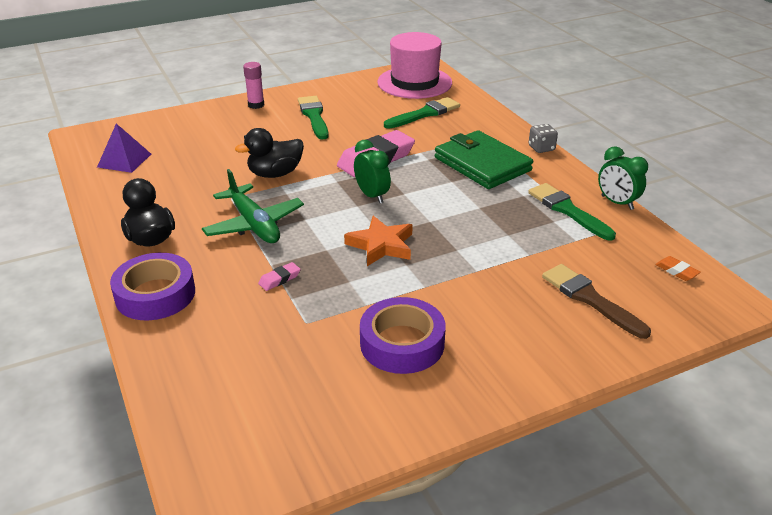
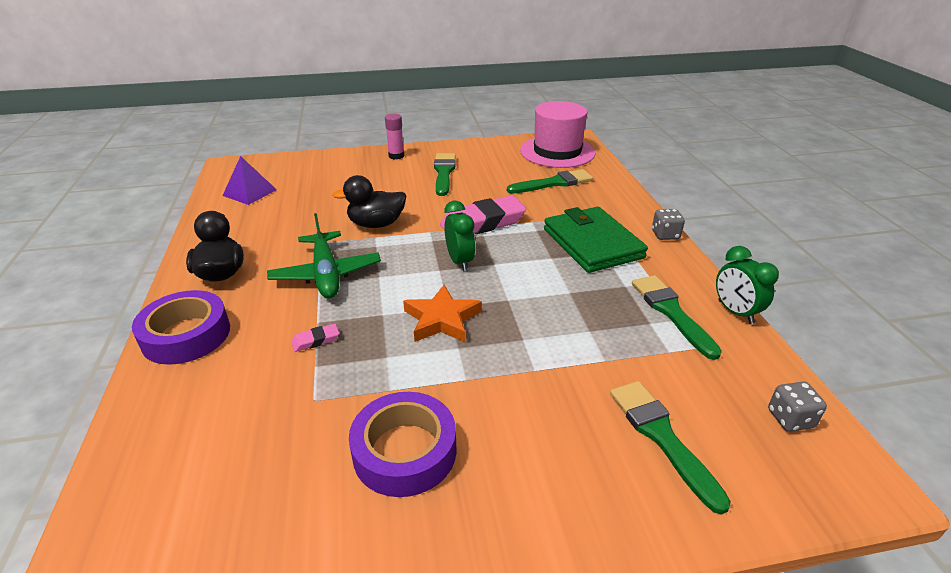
camera: 15 degrees right, 0 degrees up
brown brush [542,264,651,339] -> green brush [610,381,731,514]
orange eraser [655,256,701,281] -> grey dice [768,382,827,432]

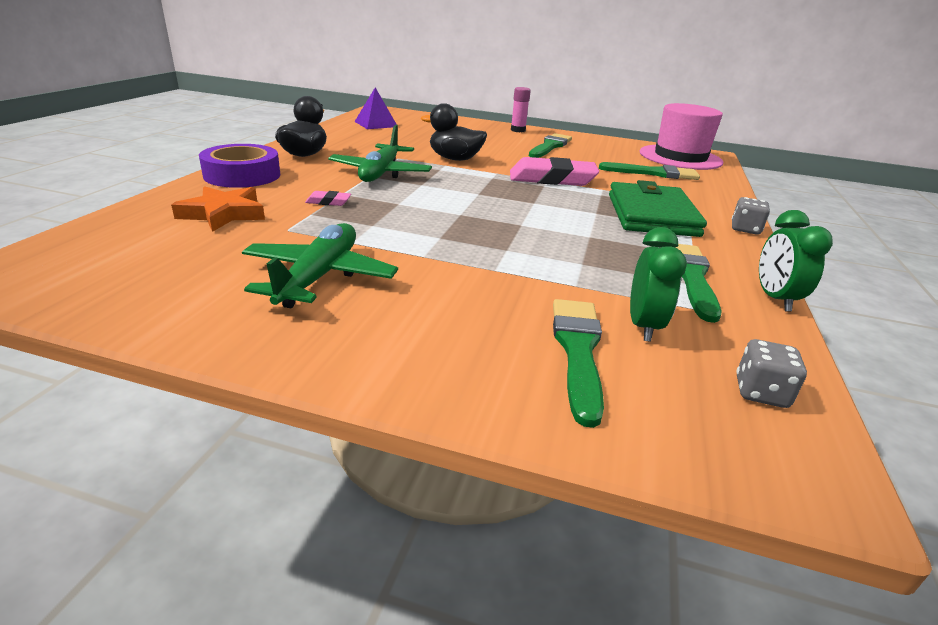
camera: 25 degrees right, 5 degrees down
purple tape [349,392,457,497] -> green plane [242,223,398,308]
orange star [403,285,482,343] -> orange star moved to [171,186,265,232]
green clock [444,201,476,271] -> green clock moved to [630,227,687,342]

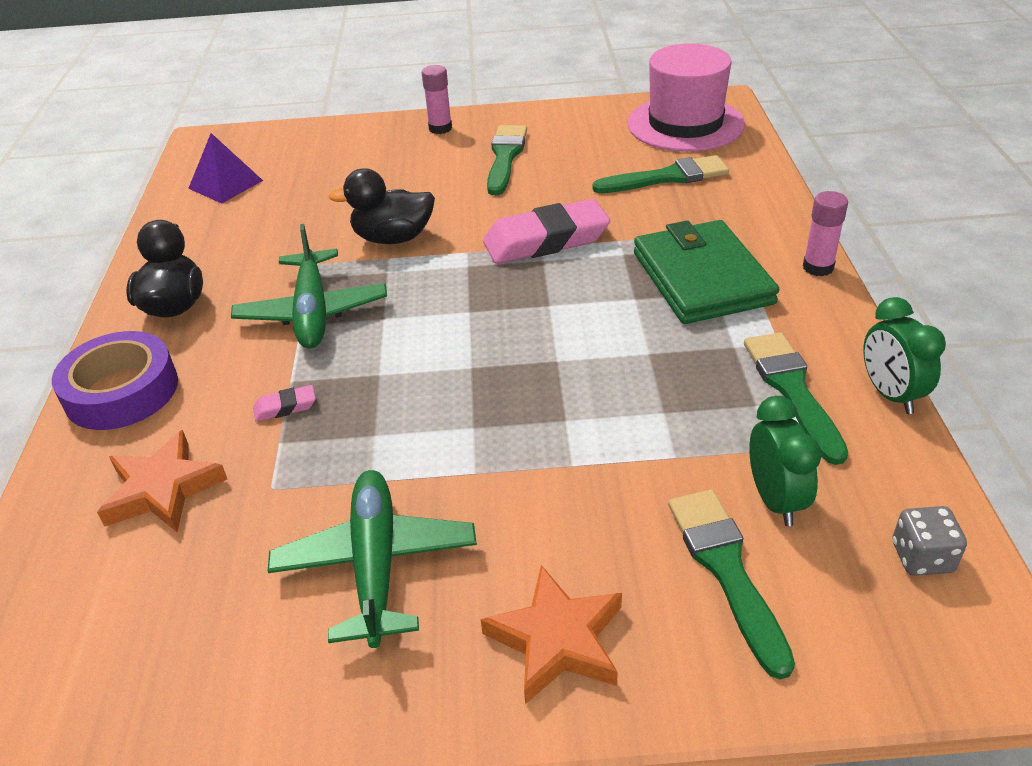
camera: 15 degrees left, 10 degrees up
grey dice [732,197,770,235] -> pink glue stick [803,191,848,276]
none -> orange star [481,565,622,704]

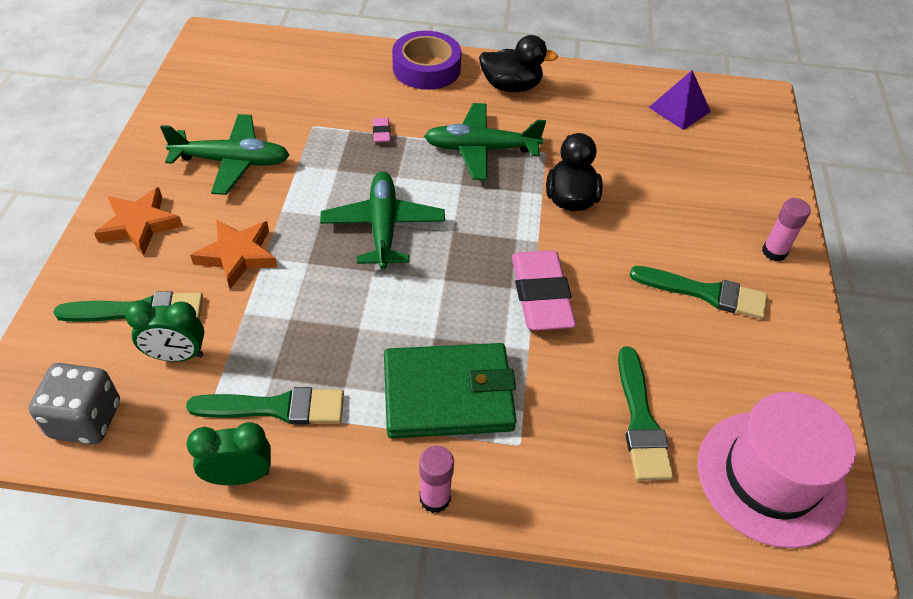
camera: 95 degrees right, 10 degrees up
orange star [97,430,227,532] -> orange star moved to [190,219,278,289]
grey dice [893,506,967,576] -> grey dice [29,363,120,445], size x1.63
none -> green plane [320,171,445,269]

